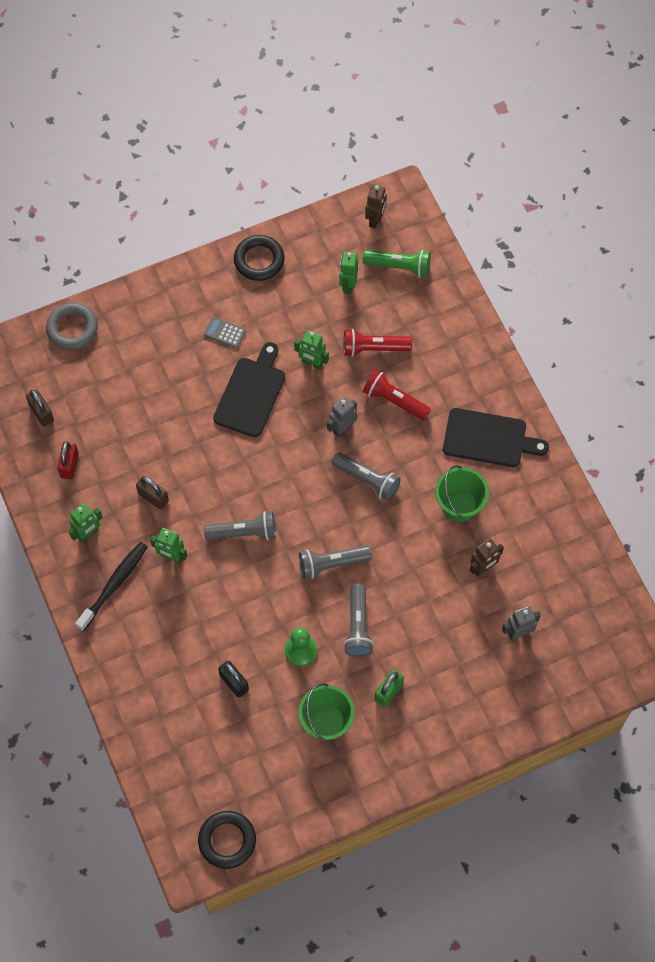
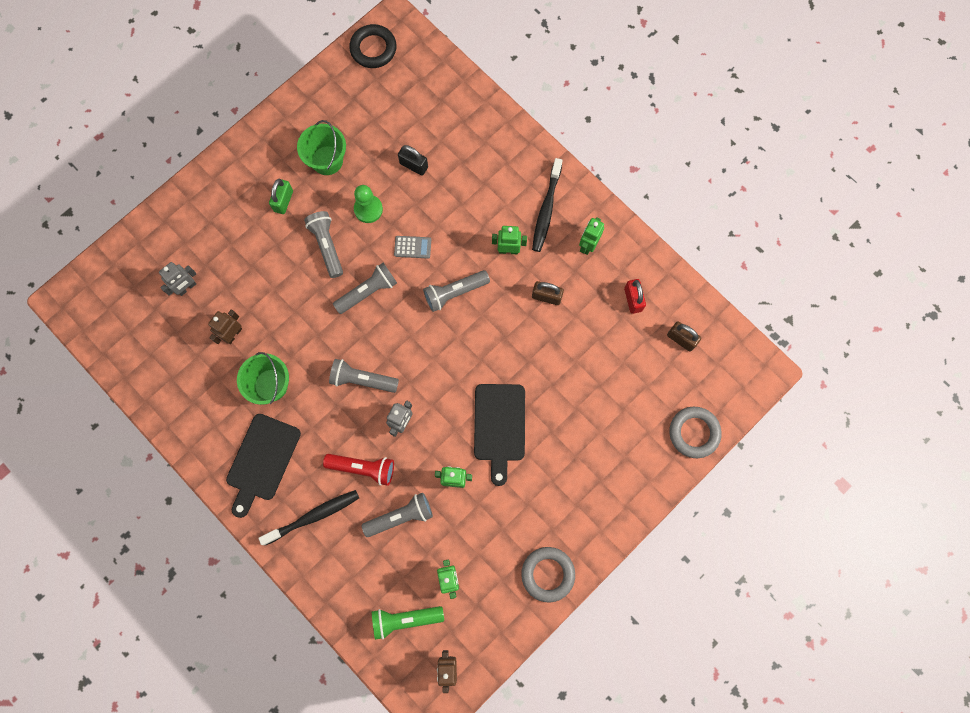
camera: 160 degrees right, 10 degrees up
grey calculator [204,317,246,348] -> grey calculator moved to [394,236,431,258]
black ring [234,235,285,281] -> grey ring [521,547,575,602]
red flashlight [344,329,412,357] -> grey flashlight [362,493,433,537]
black cutting board [443,408,549,467] -> black cutting board turned 60 degrees counterclockwise [226,414,301,518]
none -> black toothbrush [258,490,359,546]

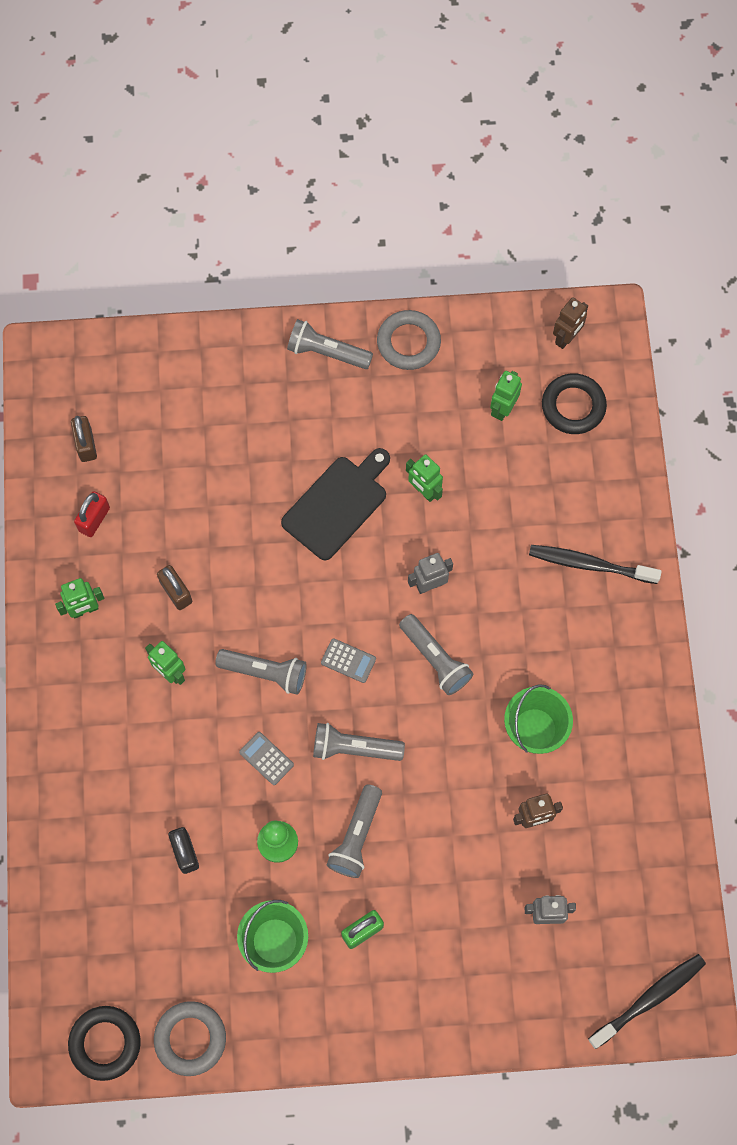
camera: 140 degrees left, 5 degrees down
black cutting board [226,414,301,518] -> none
red flashlight [323,454,394,486] -> none
grey flashlight [362,493,433,537] -> grey flashlight moved to [287,319,373,369]
green flashlight [372,606,444,640] -> black ring [542,373,607,434]
black toothbrush [532,158,563,252] -> black toothbrush moved to [588,954,706,1049]
grey ring [669,407,722,458] -> grey ring moved to [154,1001,226,1076]
none -> grey calculator [321,638,376,683]

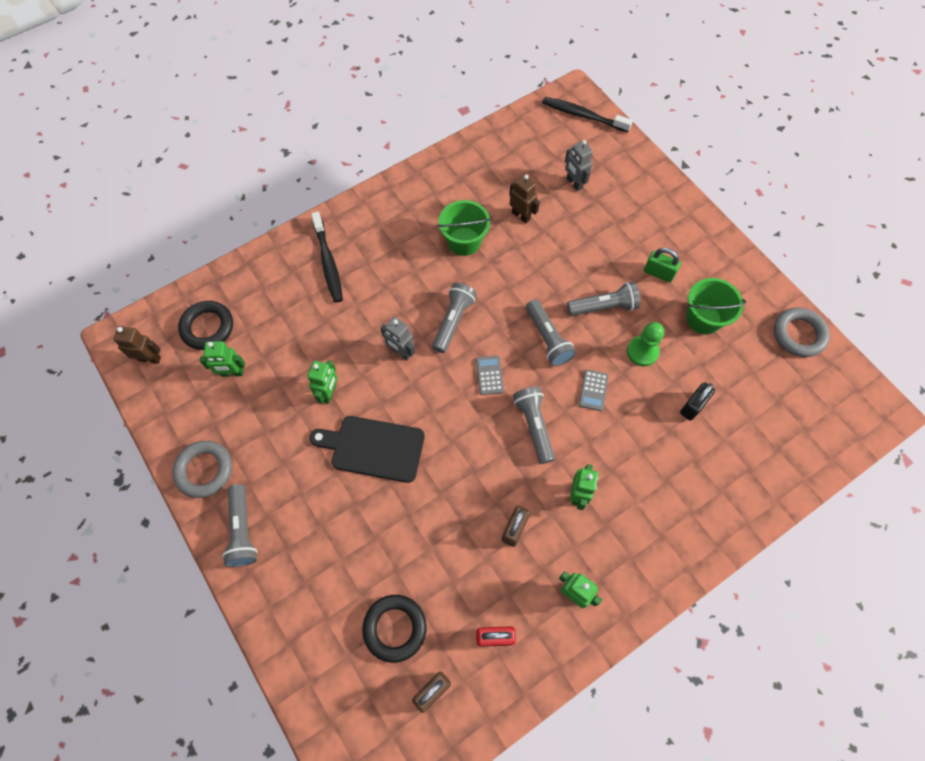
camera: 120 degrees left, 5 degrees down
black ring [68,1006,141,1081] -> black ring moved to [362,595,427,663]

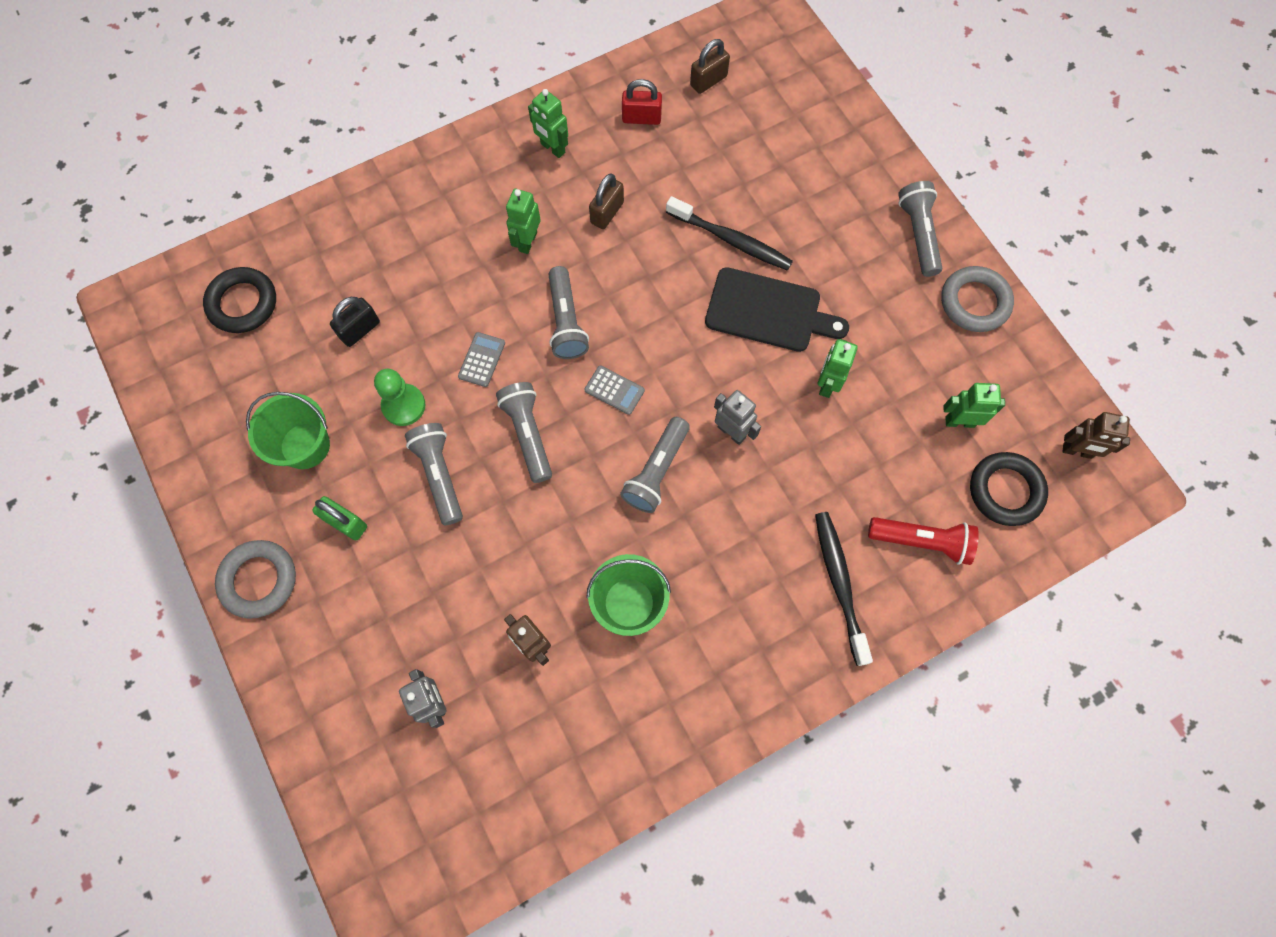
camera: 175 degrees left, 5 degrees up
black ring [362,595,427,663] -> black ring moved to [203,267,276,333]
grey calculator [476,356,504,395] -> grey calculator turned 60 degrees counterclockwise [584,365,645,415]
black toothbrush [542,97,633,133] -> black toothbrush moved to [666,196,793,271]
grey flashlight [567,282,640,316] -> grey flashlight turned 75 degrees clockwise [405,423,463,525]
grey ring [774,307,830,357] -> grey ring moved to [215,540,296,619]
none -> red flashlight [868,517,979,565]

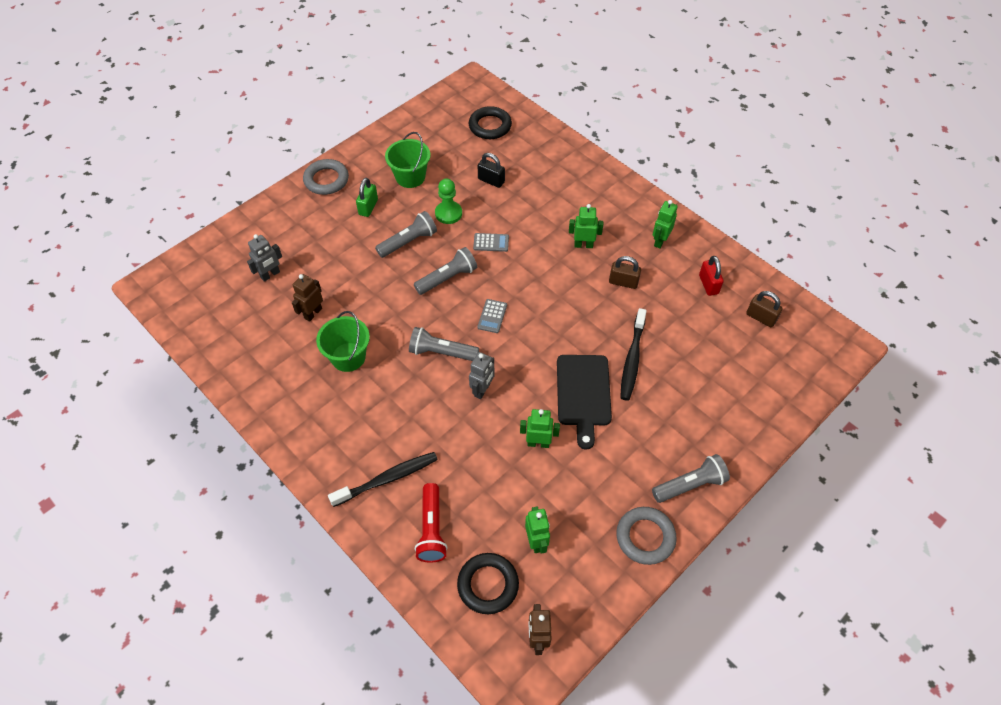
camera: 75 degrees right, 15 degrees down
grey flashlight [549,266,589,359] -> none

